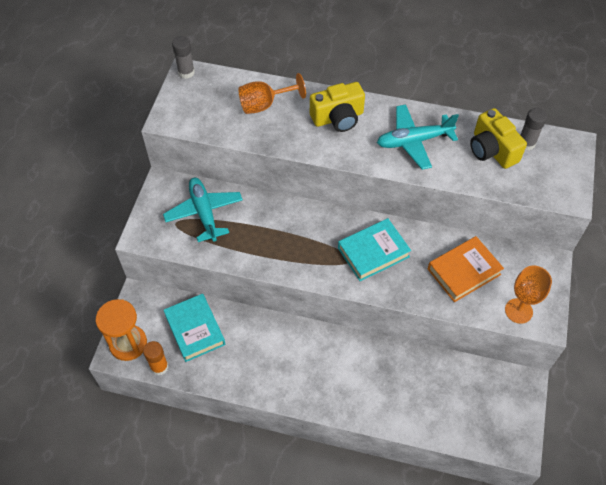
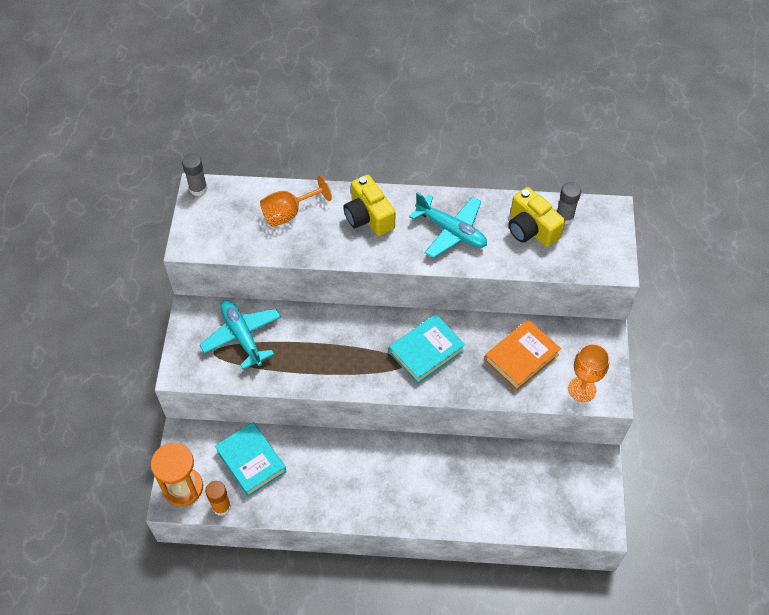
camera: 10 degrees left, 0 degrees up
yellow camera [310,82,365,132] -> yellow camera turned 90 degrees clockwise [343,175,395,236]
turquoise plane [377,104,459,170] -> turquoise plane turned 120 degrees counterclockwise [409,192,487,258]

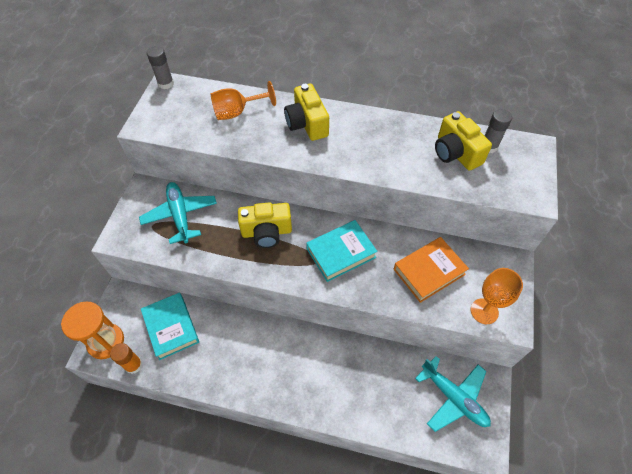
camera: 10 degrees right, 0 degrees up
turquoise plane [409,192,487,258] -> turquoise plane moved to [415,356,491,432]
none -> yellow camera [238,202,292,248]

